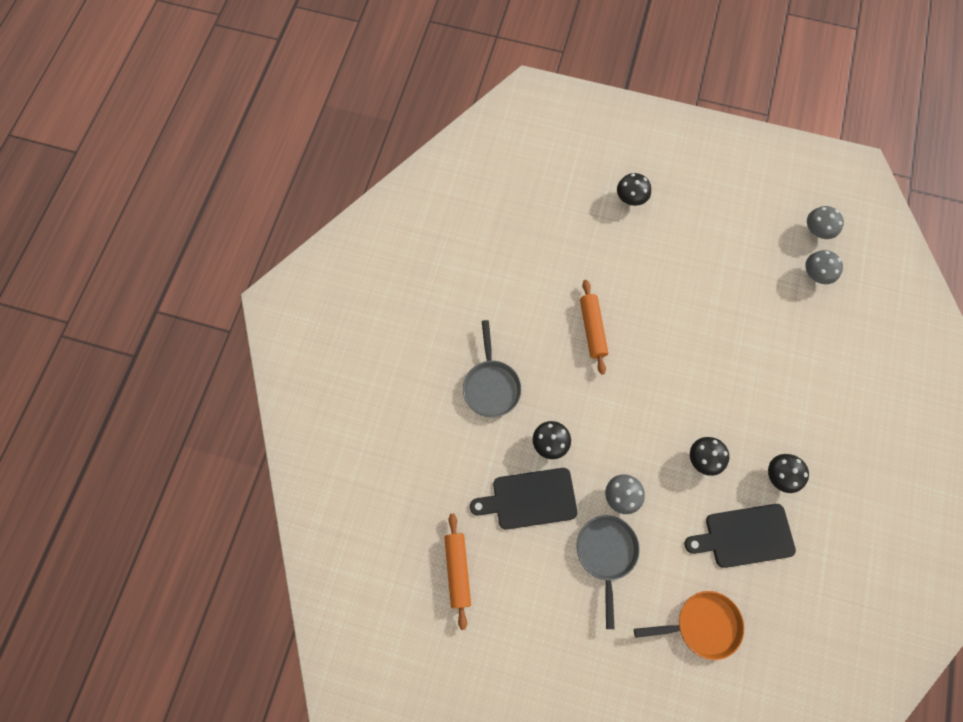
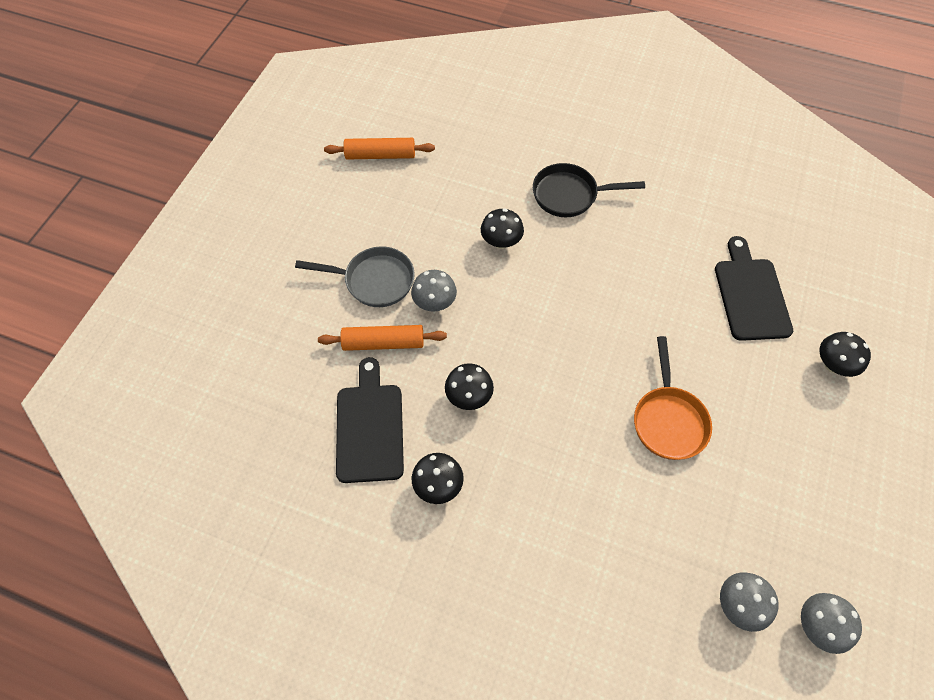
camera: 95 degrees right, 10 degrees down
grey pan [463,320,522,417] -> black pan [533,163,645,217]
black cutting board [470,468,577,530] -> black cutting board moved to [715,236,793,341]
orange rolling pin [580,280,608,375] -> orange rolling pin moved to [318,325,447,351]
orange pan [634,591,744,660] -> orange pan moved to [634,336,712,460]

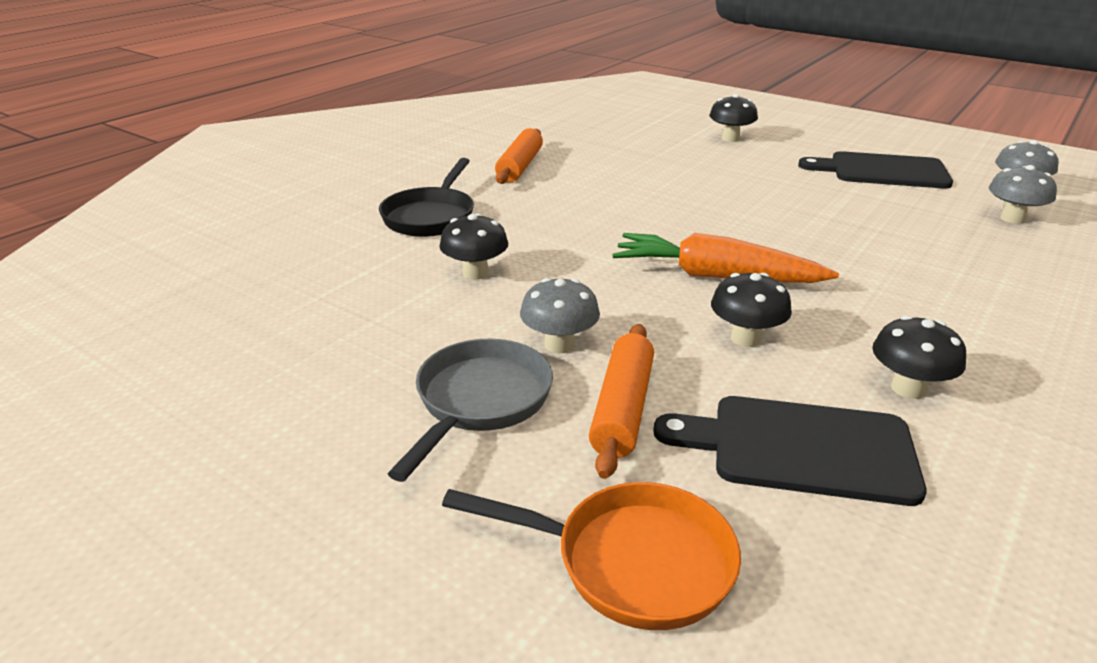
camera: 75 degrees left, 30 degrees down
orange rolling pin [324,138,435,159] -> orange rolling pin moved to [495,128,543,184]
orange pan [634,336,712,460] -> orange pan moved to [442,482,741,630]
black cutting board [715,236,793,341] -> black cutting board moved to [798,151,953,189]
none -> orange carrot [612,233,839,283]

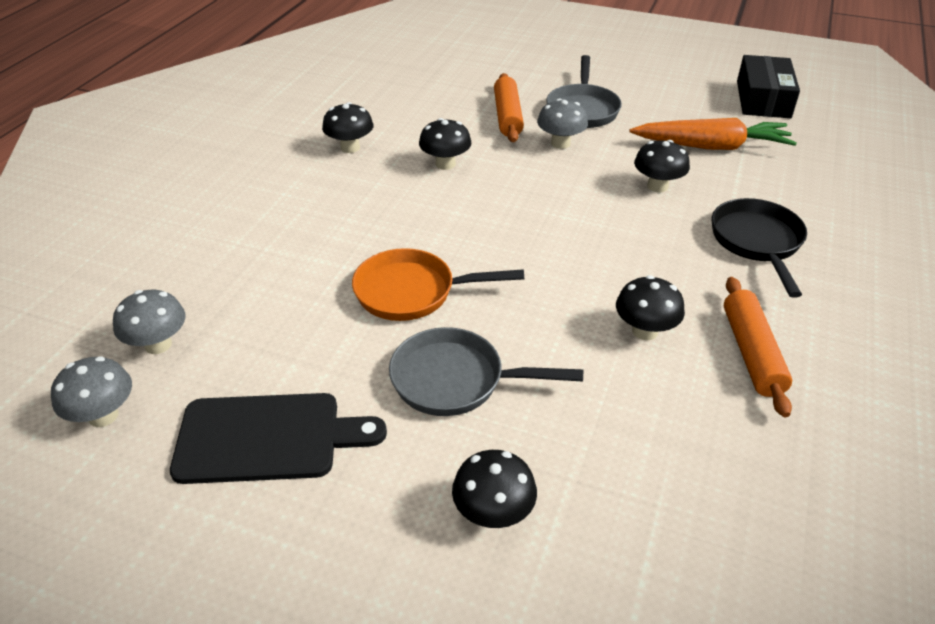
camera: 165 degrees right, 10 degrees up
orange pan [442,482,741,630] -> orange pan moved to [352,248,524,321]
orange carrot [612,233,839,283] -> orange carrot moved to [630,118,797,150]
black cutting board [653,396,926,506] -> none
none -> grey pan [389,327,584,416]
none -> black mushroom [616,275,685,340]
none -> black box [737,55,800,118]

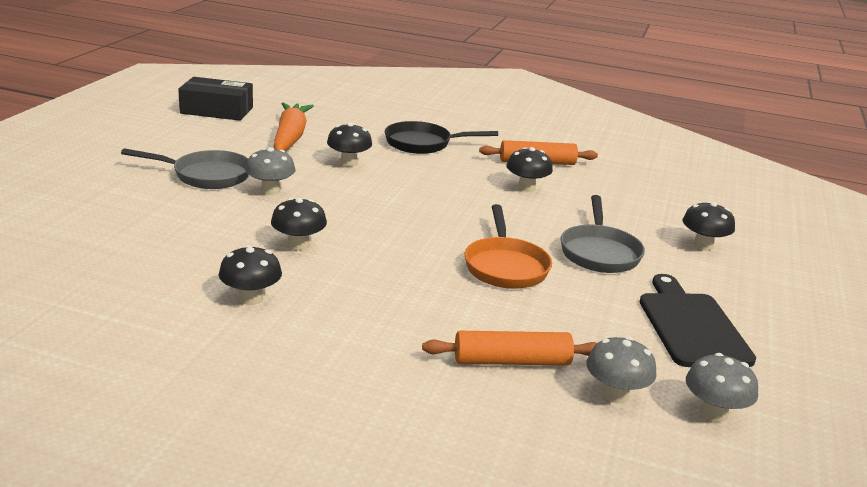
camera: 95 degrees left, 15 degrees down
orange rolling pin [494,73,524,142] -> orange rolling pin moved to [422,331,597,365]

